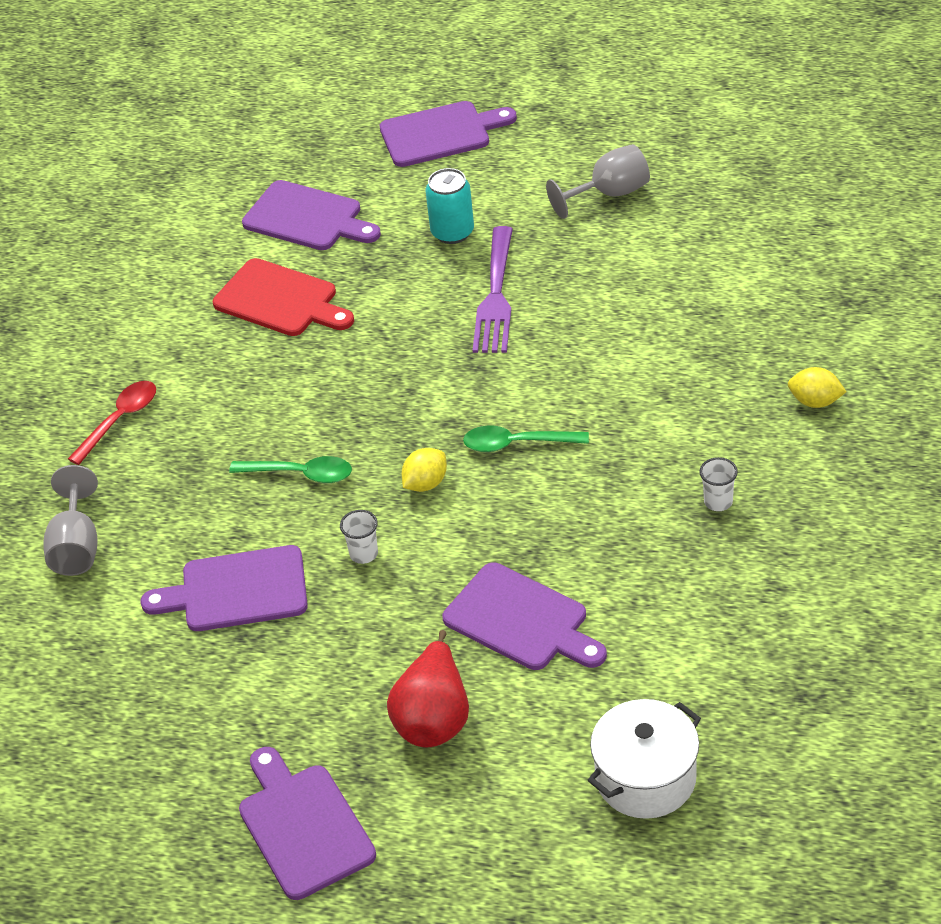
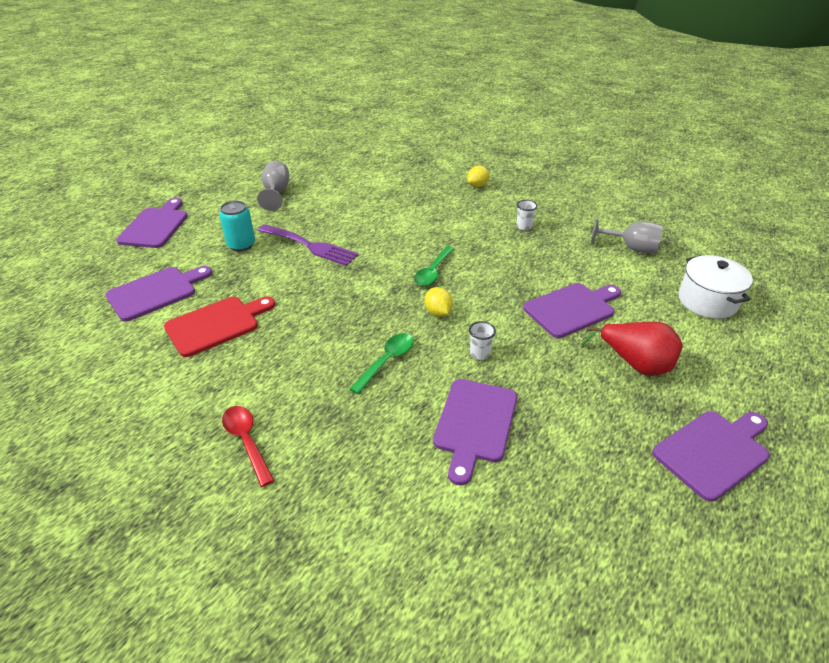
camera: 70 degrees left, 5 degrees down
grey goblet [44,465,98,576] -> grey goblet moved to [591,216,663,253]
purple cutting board [239,747,376,900] -> purple cutting board turned 150 degrees clockwise [652,411,770,502]

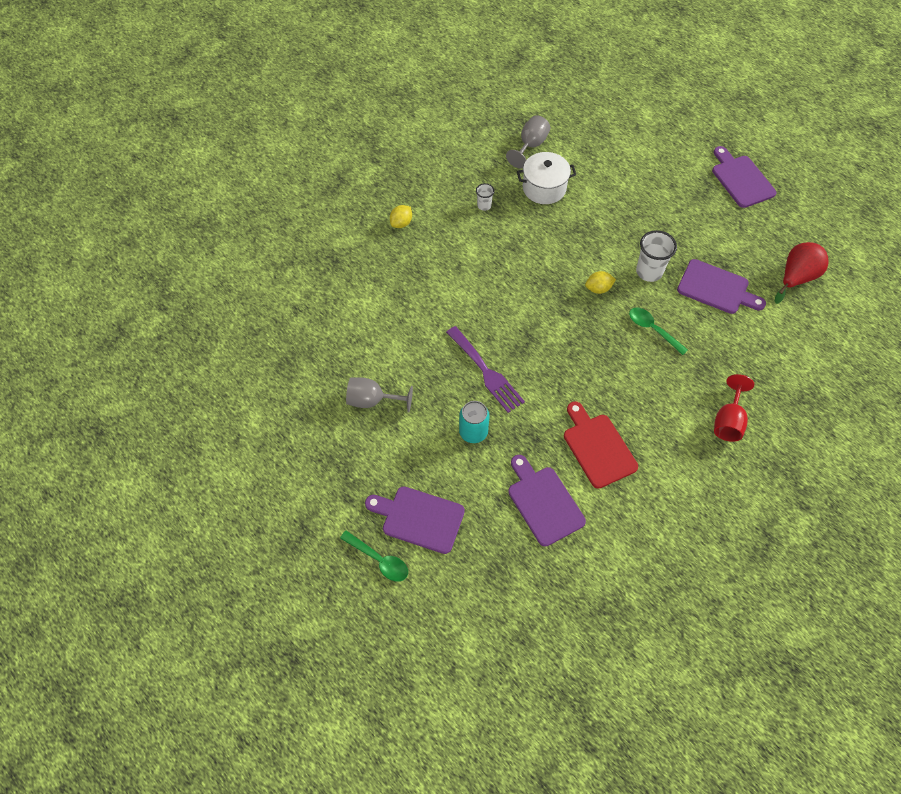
camera: 80 degrees left, 20 degrees up
red spoon [222,406,275,487] -> red goblet [714,374,754,442]
purple fork [258,224,359,266] -> purple fork turned 105 degrees clockwise [446,326,525,413]
green spoon [414,246,455,286] -> green spoon moved to [340,530,408,581]
yellow lemon [467,166,489,187] -> yellow lemon turned 75 degrees clockwise [390,205,412,228]
white cup [469,321,496,360] -> white cup [636,230,677,282], size x1.83
purple cutting board [523,283,621,338] -> none
red pear [581,322,683,376] -> red pear moved to [775,242,829,304]
white pot [678,255,753,319] -> white pot moved to [517,152,576,204]

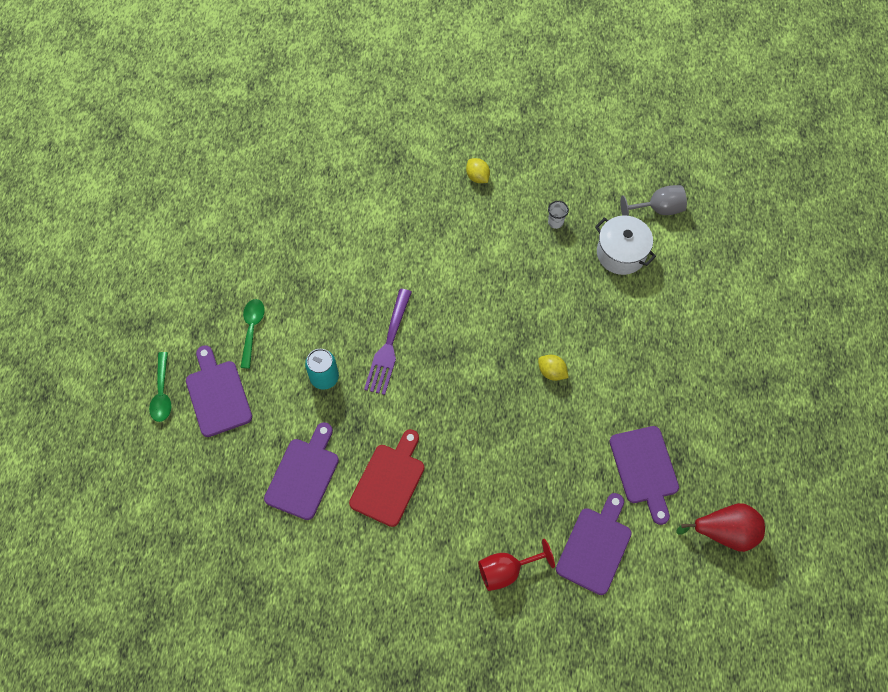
camera: 50 degrees right, 5 degrees up
grey goblet [346,377,413,413] -> none
yellow lemon [390,205,412,228] -> yellow lemon turned 60 degrees clockwise [466,158,490,183]
green spoon [629,307,688,355] -> green spoon moved to [240,299,265,369]
white cup [636,230,677,282] -> none
purple cutting board [712,146,776,208] -> purple cutting board moved to [556,493,632,595]

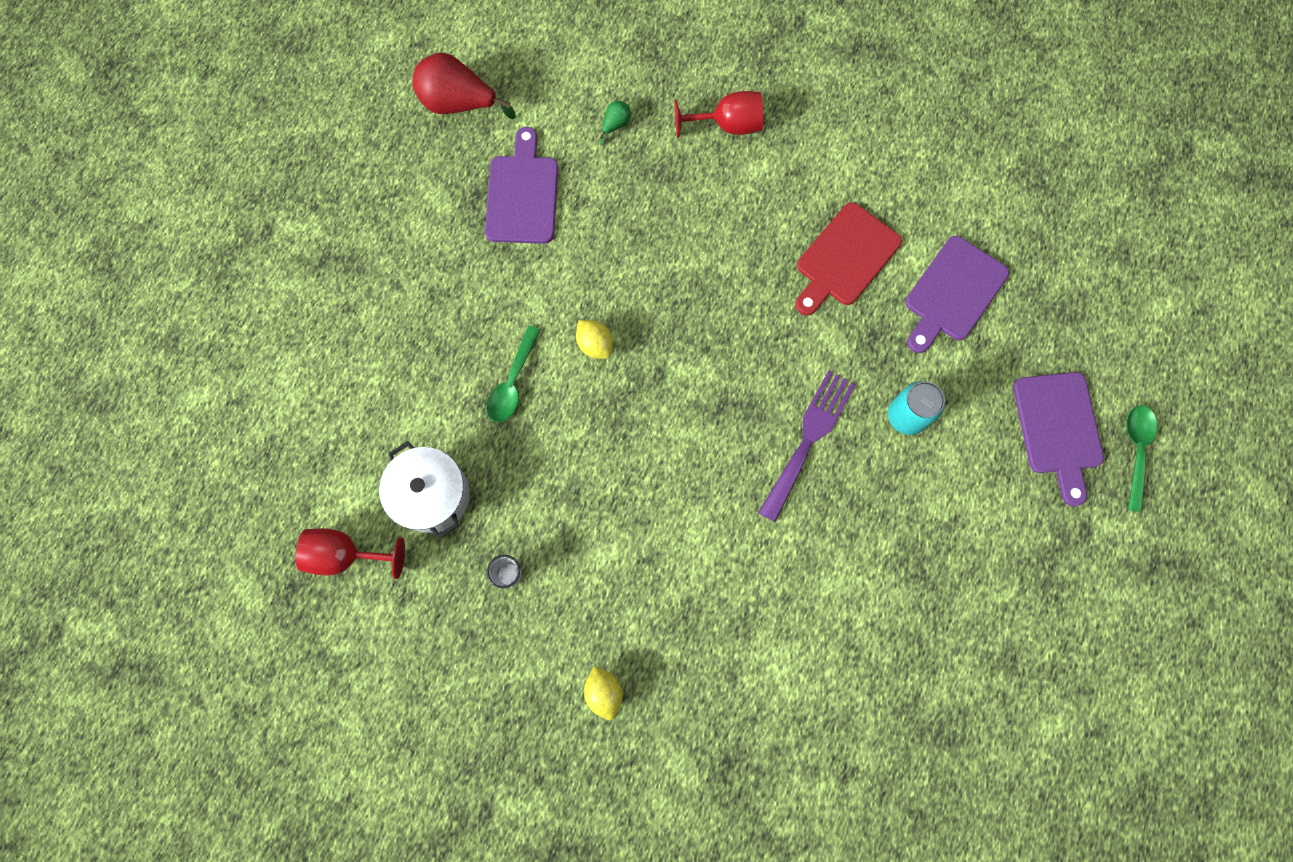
camera: 165 degrees left, 10 degrees up
green spoon [240,299,265,369] -> green spoon moved to [486,326,540,422]
purple cutting board [556,493,632,595] -> green pear [600,101,631,145]
grey goblet [620,185,687,216] -> red goblet [295,528,405,579]

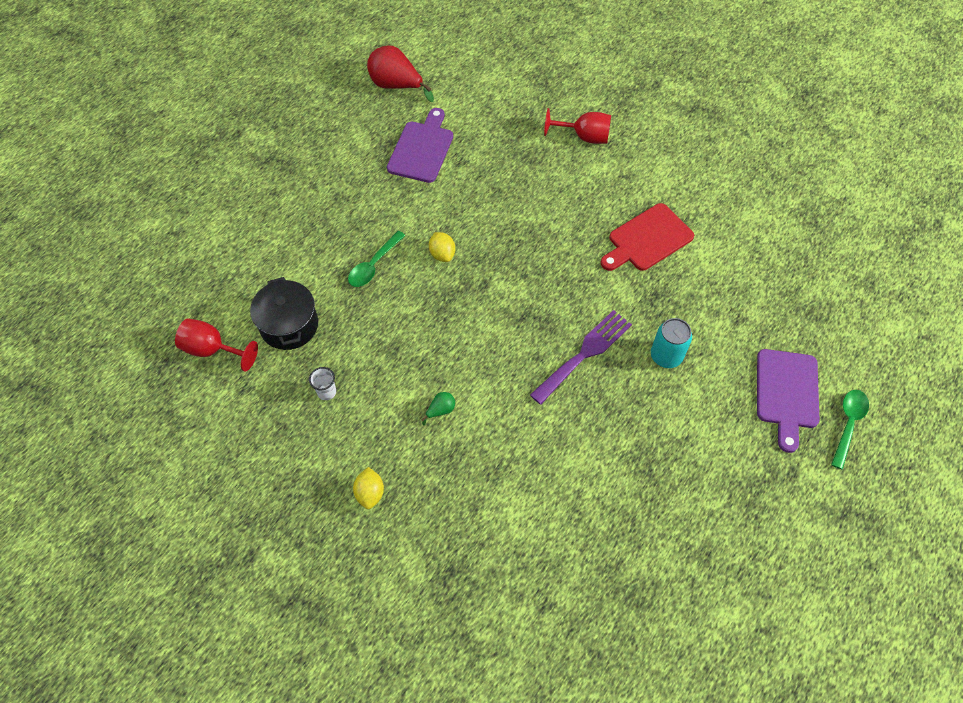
camera: 15 degrees right, 15 degrees down
white pot [379,441,470,538] -> black pot [250,277,318,350]
green pear [600,101,631,145] -> green pear moved to [422,392,455,426]
purple cutting board [905,236,1009,353] -> none

